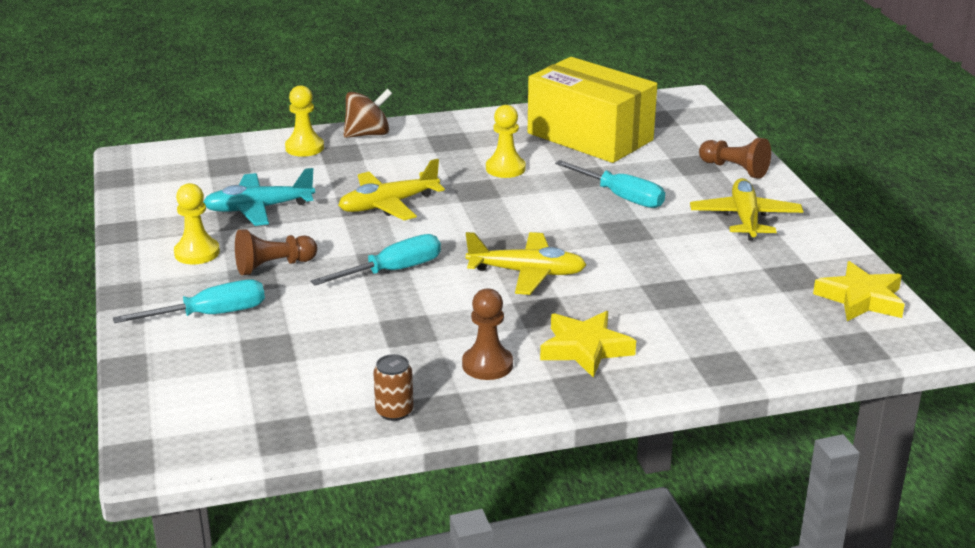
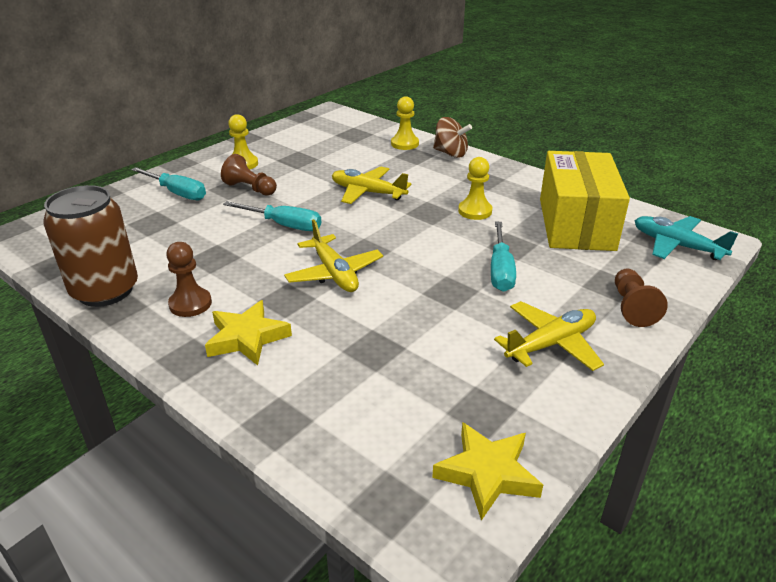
camera: 55 degrees right, 5 degrees up
turquoise plane [204,168,315,226] -> turquoise plane moved to [634,216,738,260]
brown can [373,354,413,421] -> brown can [43,185,138,307], size x2.33

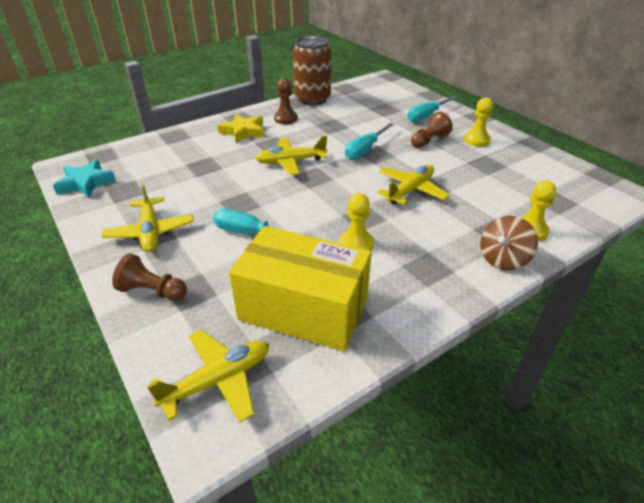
camera: 105 degrees right, 5 degrees up
yellow star [432,422,543,521] -> turquoise star [53,159,116,197]
turquoise plane [634,216,738,260] -> yellow plane [147,329,269,422]

